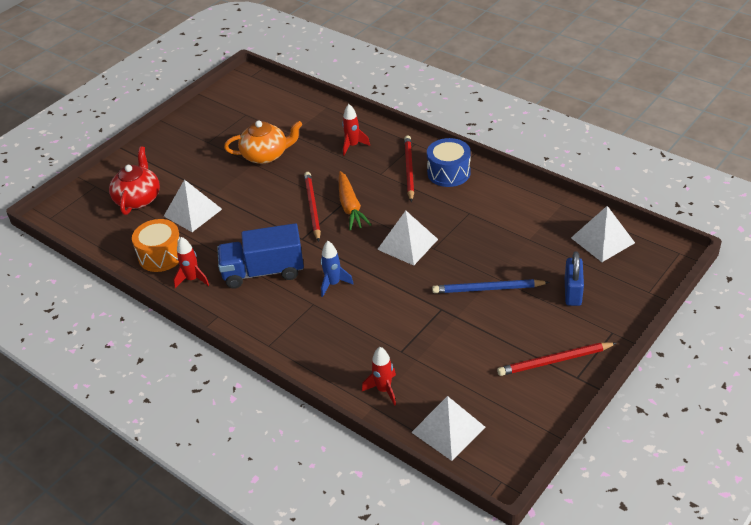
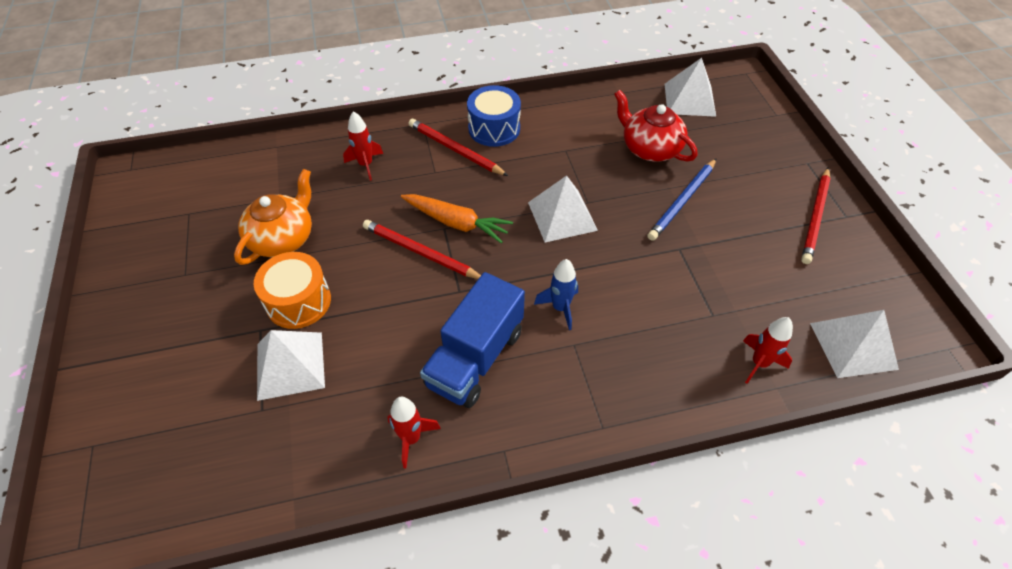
camera: 55 degrees left, 10 degrees up
red teapot [109,146,160,215] -> red teapot moved to [614,90,697,162]
orange drum [132,219,180,272] -> orange drum moved to [254,252,331,329]
blue padlock [565,251,584,306] -> none

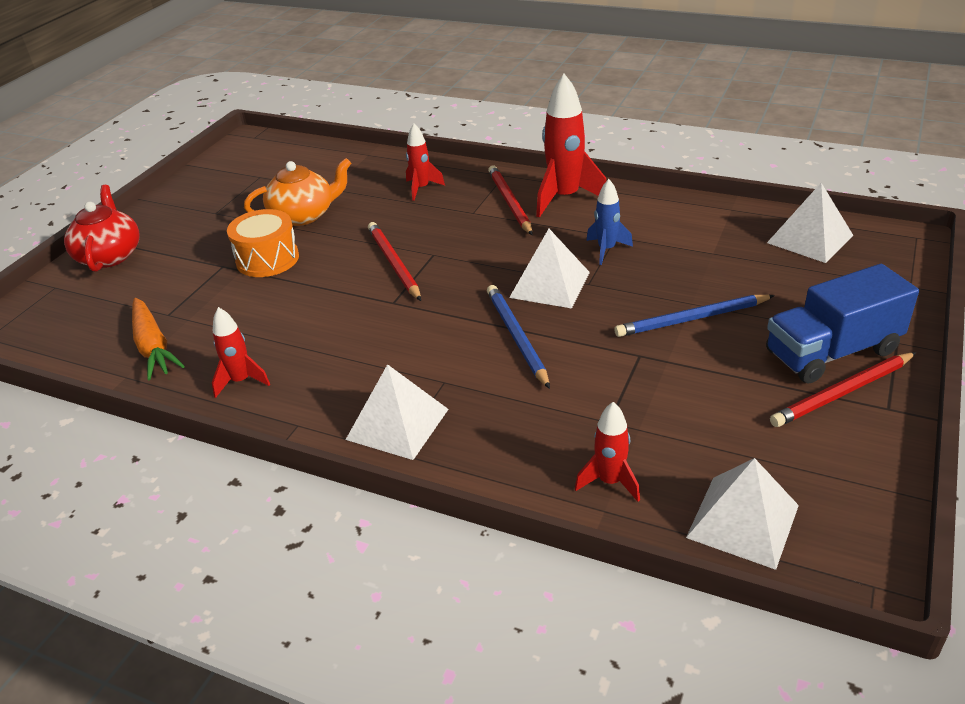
camera: 40 degrees right, 15 degrees down
white pyramid [257,330,325,401] -> white pyramid moved to [346,364,449,460]
orange carrot [401,194,513,243] -> orange carrot moved to [132,298,185,380]
blue truck [420,272,525,408] -> blue truck moved to [766,264,919,384]
blue drum [467,85,521,147] -> red rocket [536,74,606,218]
blue rocket [534,259,578,330] -> blue rocket moved to [586,179,633,265]
red teapot [614,90,697,162] -> red teapot moved to [64,185,140,272]
none -> blue pencil [487,285,550,389]

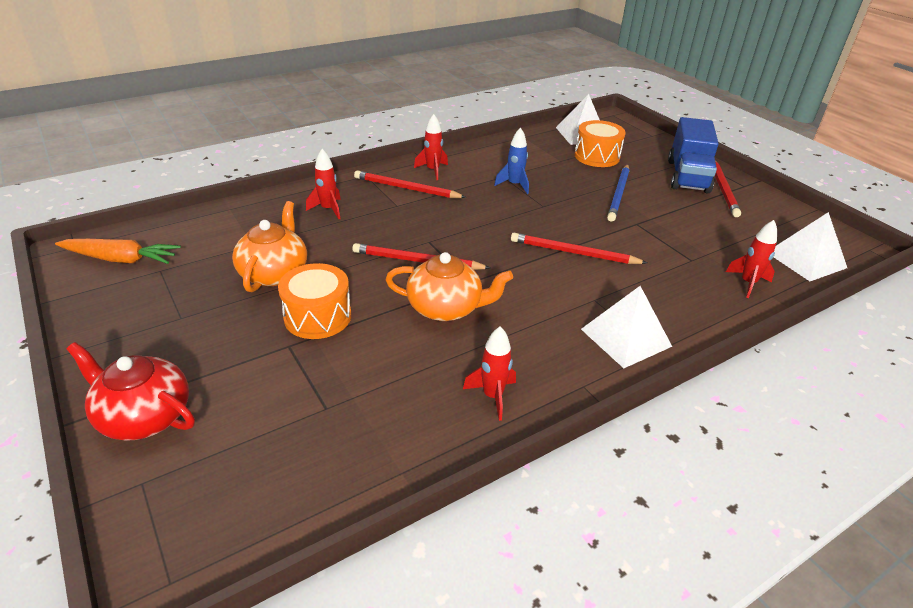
camera: 60 degrees left, 0 degrees up
orange carrot [132,298,185,380] -> orange carrot moved to [55,239,181,264]
blue pencil [487,285,550,389] -> red pencil [511,233,647,264]
white pyramid [509,229,590,309] -> none
red rocket [536,74,606,218] -> red rocket [414,114,448,180], size x0.57
none -> orange teapot [385,252,513,321]
none -> orange drum [574,120,626,167]

